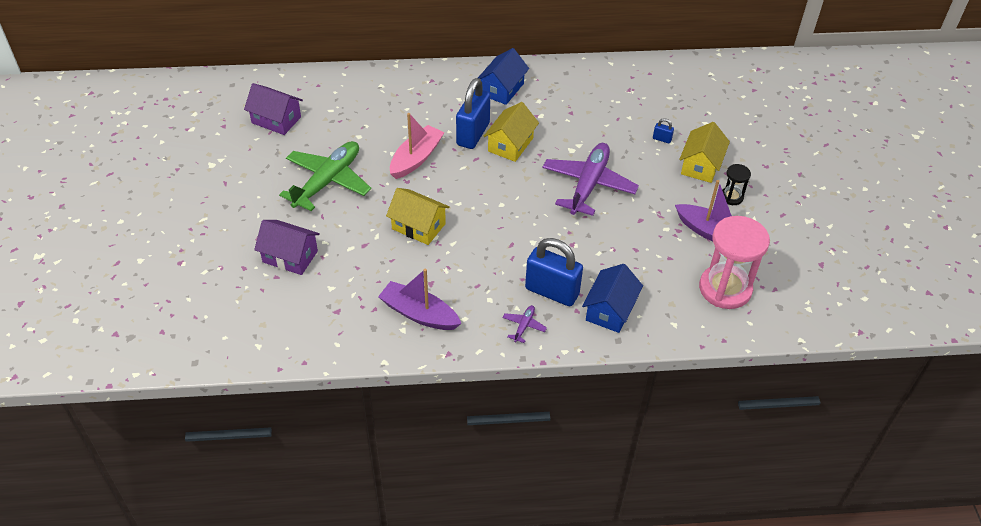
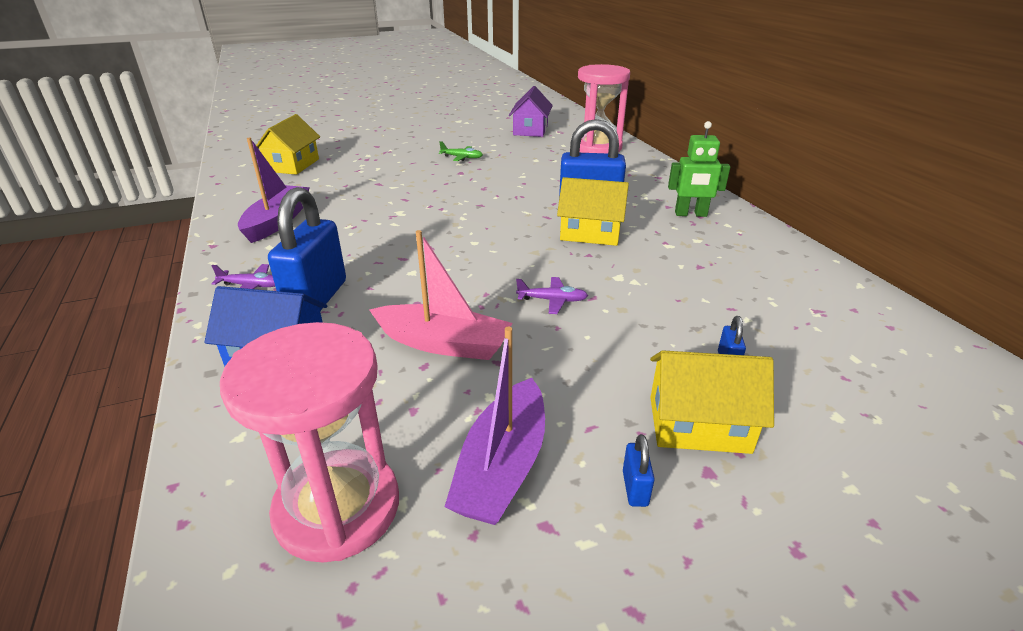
camera: 75 degrees right, 15 degrees down
purple house [254,220,320,275] -> none
green plane [279,141,371,211] -> green plane [439,141,483,161], size x0.41
yellow house [386,188,450,245] -> yellow house moved to [256,114,320,175]
pink boat [390,113,445,179] -> pink boat moved to [369,230,512,360]
blue house [478,48,529,105] -> green robot [668,121,730,217]
purple plane [542,143,639,216] -> purple plane [516,277,588,314], size x0.41
black hourglass [722,164,751,205] -> blue padlock [623,434,655,507]
none -> pink hourglass [578,64,630,153]

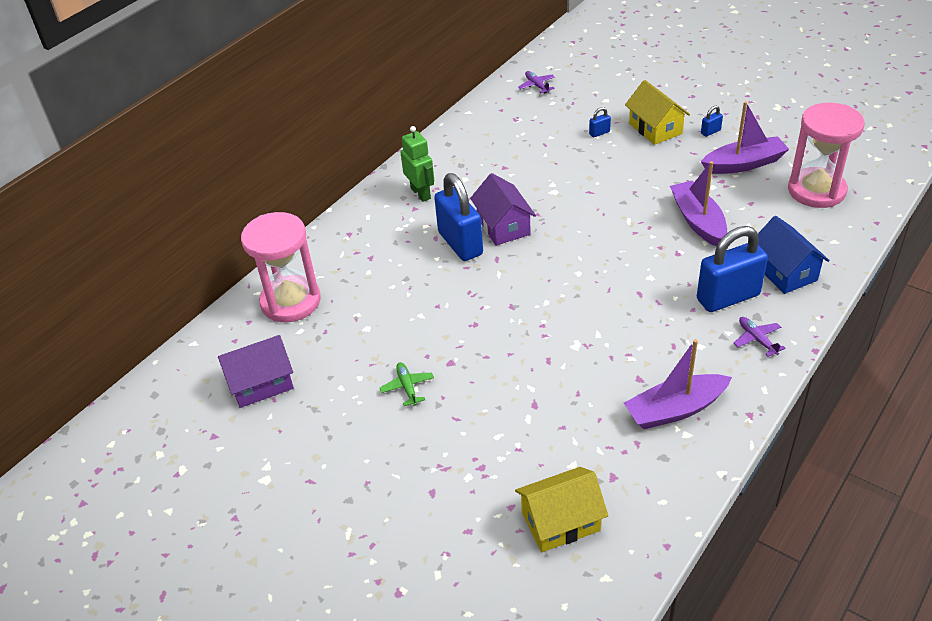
camera: 120 degrees left, 10 degrees up
pink boat [369,230,512,360] -> purple boat [670,161,727,247]
purple plane [516,277,588,314] -> purple plane moved to [518,71,555,93]
yellow house [557,177,629,246] -> purple house [470,173,536,246]

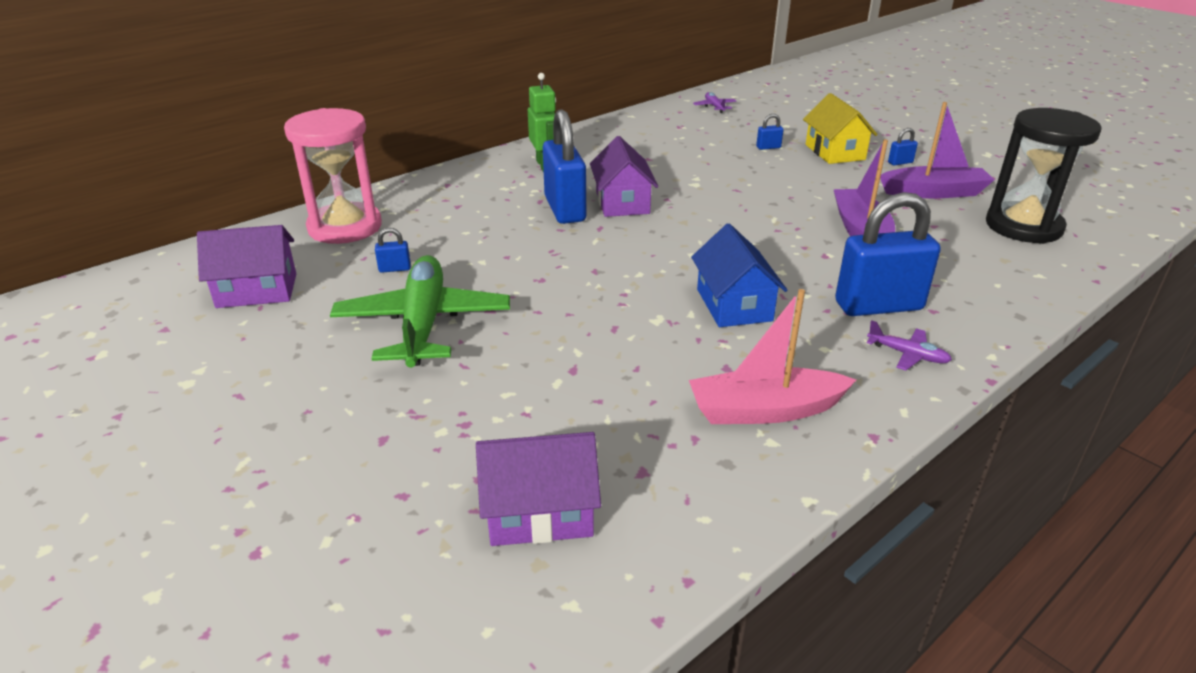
camera: 10 degrees right, 10 degrees down
green plane [380,362,434,406] -> green plane [330,255,510,368], size x2.41
yellow house [515,467,608,552] -> purple house [476,432,601,546]
purple boat [624,339,732,429] -> pink boat [689,289,856,424]
purple plane [733,317,786,357] -> purple plane turned 135 degrees clockwise [867,320,952,370]
blue house [758,216,830,294] -> blue house moved to [691,224,787,327]
pink hourglass [788,103,865,208] -> black hourglass [986,108,1102,244]
none -> blue padlock [375,228,411,273]

